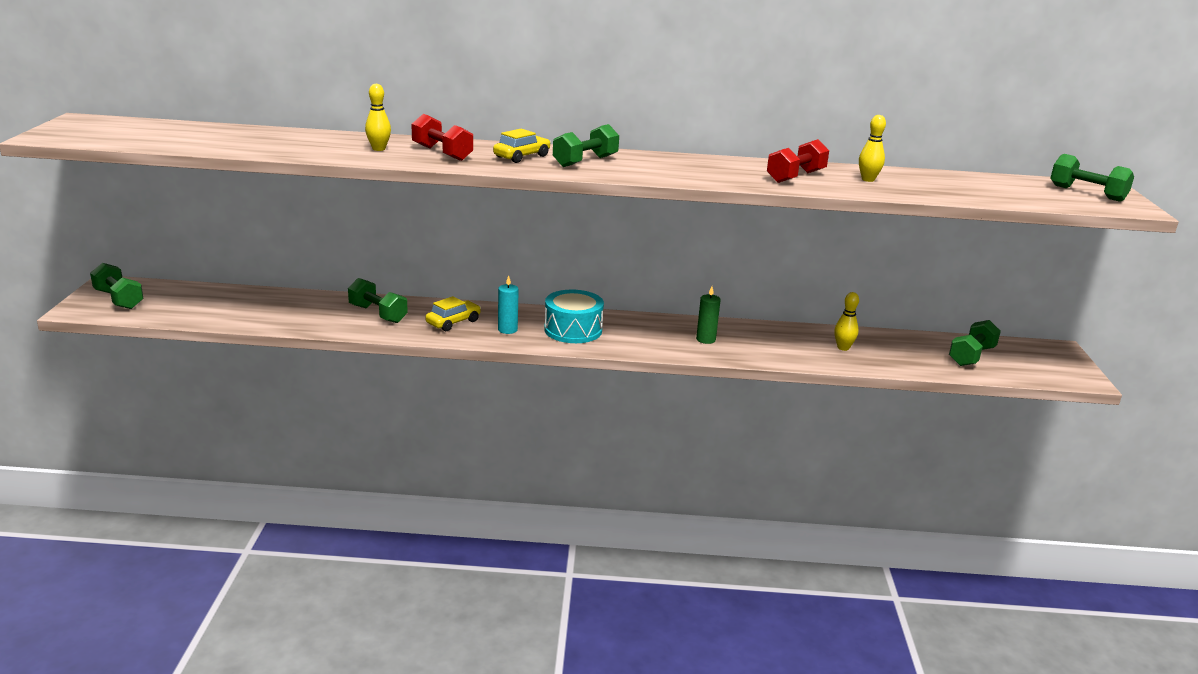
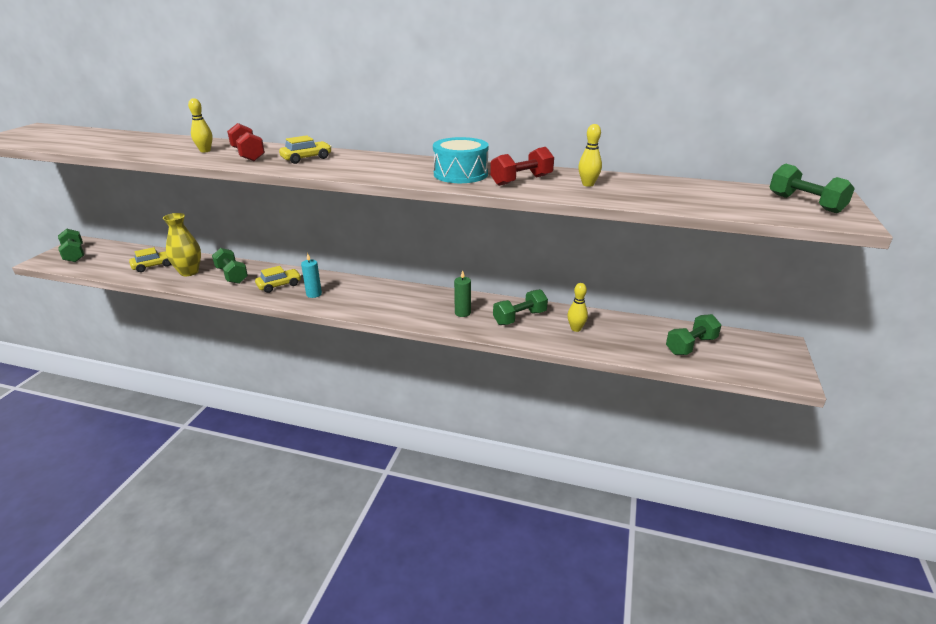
camera: 15 degrees right, 5 degrees up
turquoise drum [544,290,604,343] -> turquoise drum moved to [433,137,489,183]
green dumbbell [553,124,619,167] -> green dumbbell moved to [493,289,548,325]
none -> yellow car [129,247,171,272]
none -> yellow vase [163,213,201,276]

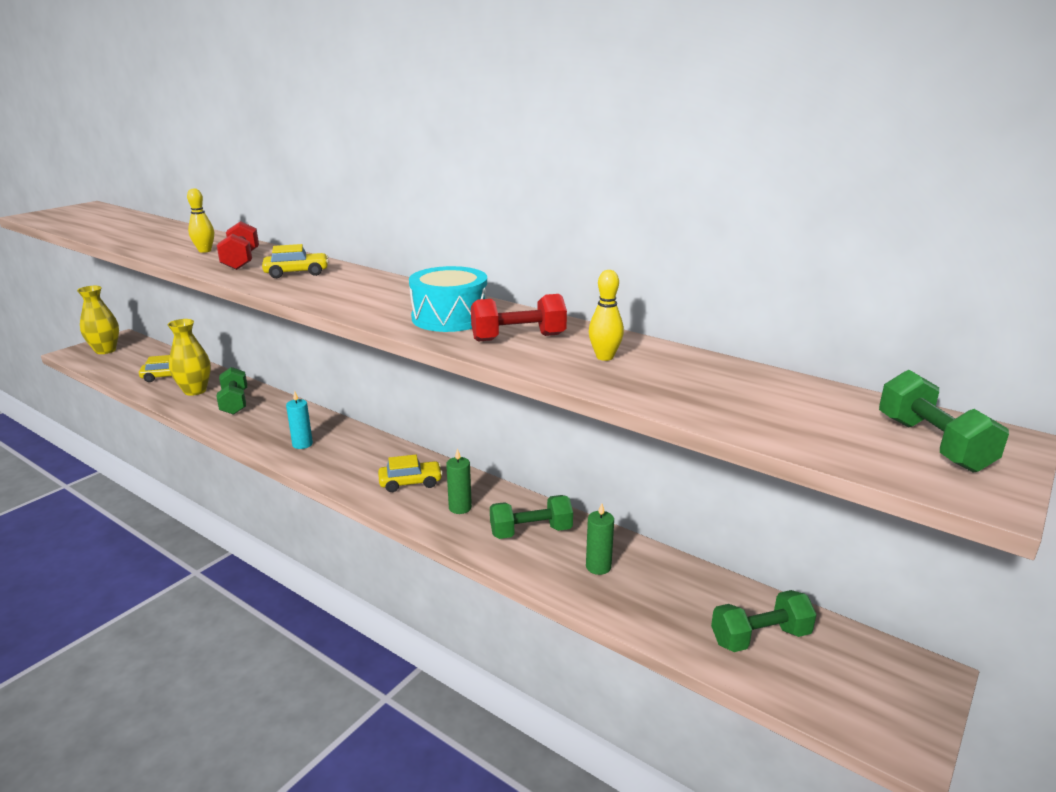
camera: 20 degrees right, 5 degrees down
green dumbbell [58,229,84,262] -> yellow vase [77,286,119,354]
yellow car [255,266,301,293] -> yellow car moved to [378,455,443,492]
yellow bowling pin [567,283,588,332] -> green candle [586,503,614,575]

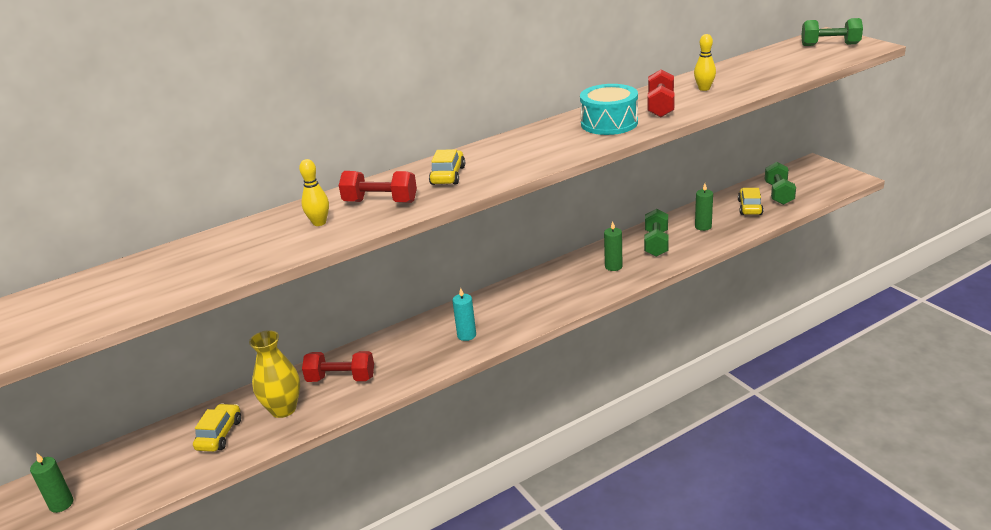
camera: 65 degrees left, 5 degrees up
yellow vase [77,286,119,354] -> green candle [30,453,73,513]
green dumbbell [216,367,247,415] -> red dumbbell [302,351,374,382]
yellow car [378,455,443,492] -> yellow car moved to [738,188,764,215]

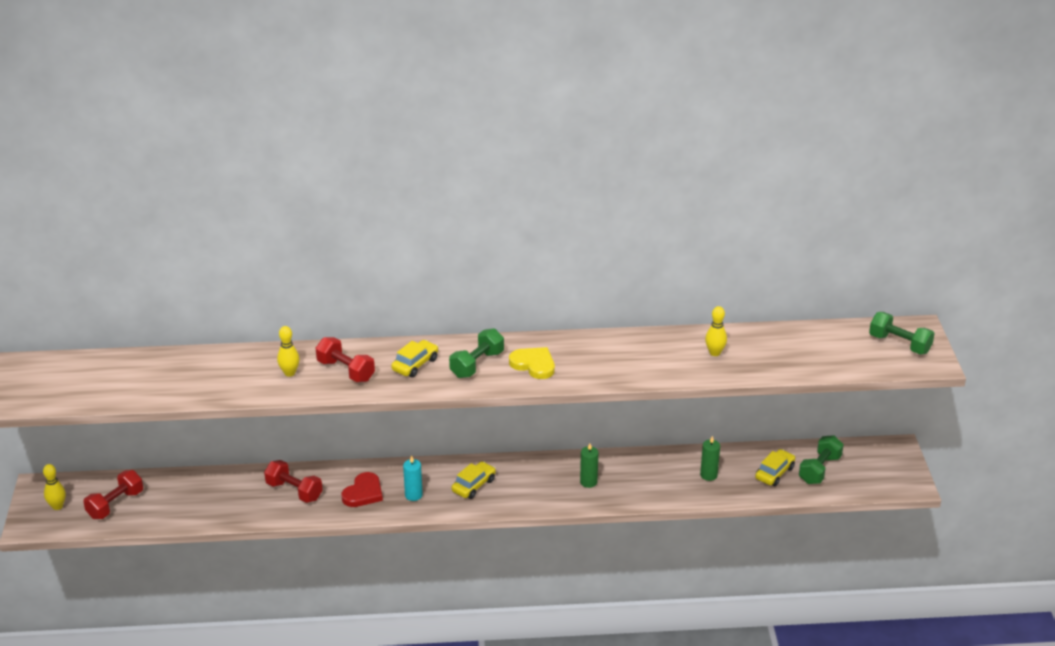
camera: 25 degrees right, 5 degrees up
green candle [30,453,73,513] -> yellow bowling pin [43,464,66,510]
yellow car [193,403,241,452] -> yellow car moved to [452,461,496,499]
yellow vase [249,330,300,418] -> none
turquoise drum [580,84,638,135] -> none
green dumbbell [644,209,669,257] -> green dumbbell moved to [449,328,504,378]
red dumbbell [648,69,675,117] -> red dumbbell moved to [83,470,143,519]
none -> red heart [342,472,383,507]
none -> yellow heart [509,347,555,379]

